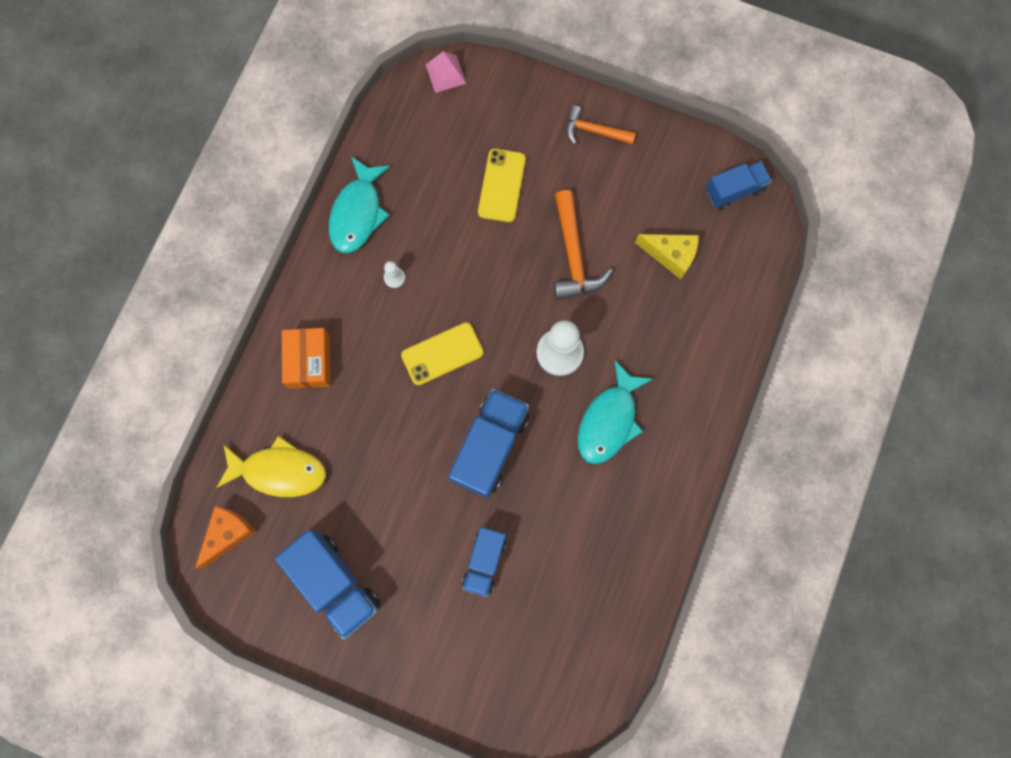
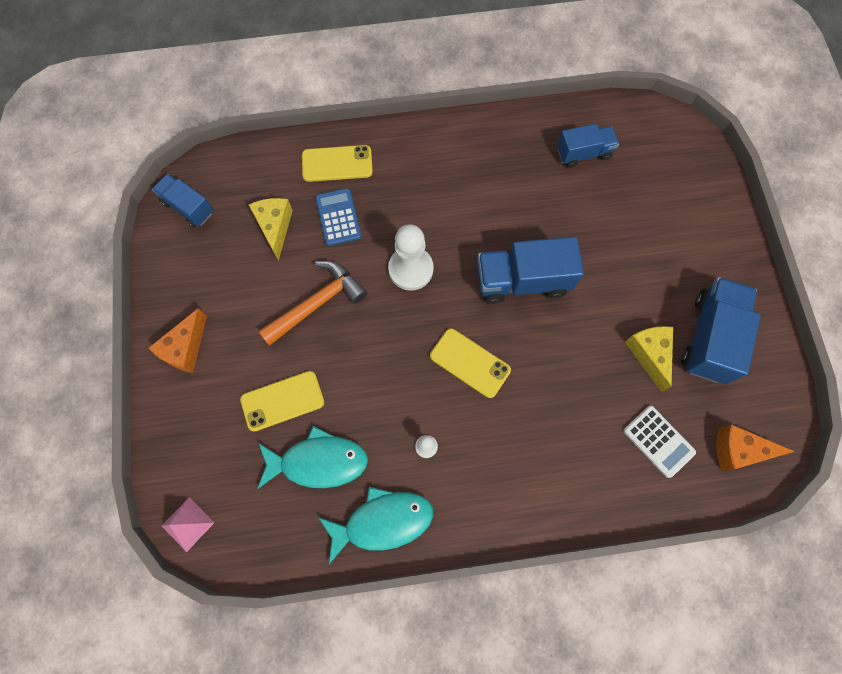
camera: 120 degrees left, 5 degrees down
yellow fish [216,436,326,497] -> white calculator [623,406,696,478]
orange box [282,328,331,389] -> none
blue truck [462,527,506,597] -> blue truck moved to [557,124,619,168]
orange hammer [566,105,636,144] -> orange cheese [148,308,207,373]
turquoise fish [578,360,653,464] -> turquoise fish moved to [257,426,368,489]
none -> yellow phone [302,145,373,182]
none -> blue calculator [315,188,361,246]
none -> yellow cheese [625,326,673,392]

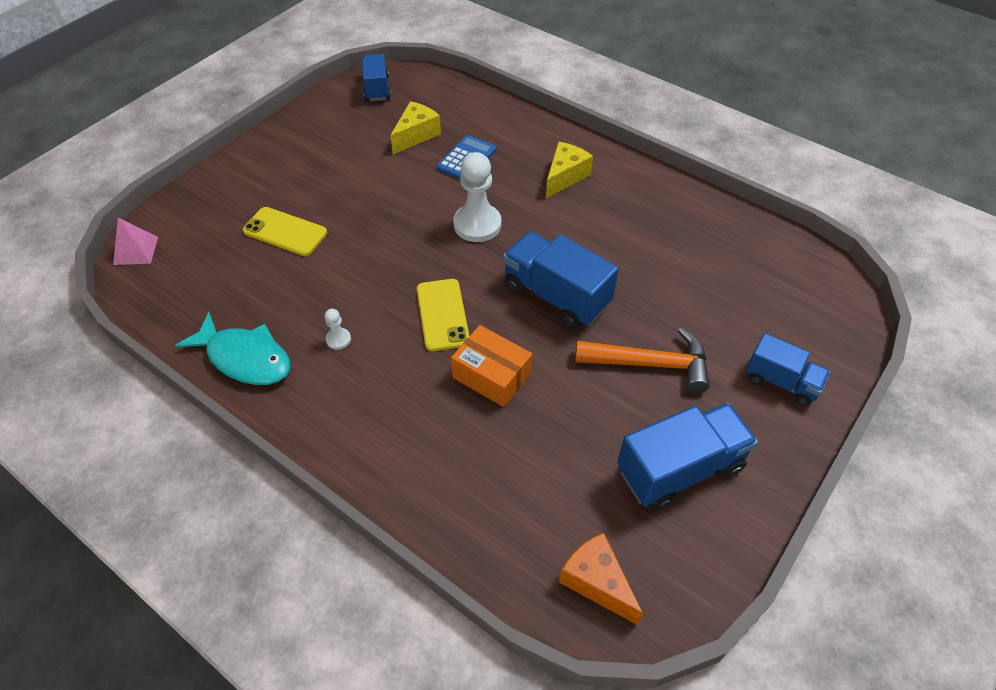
camera: 45 degrees right, 20 degrees down
orange cheese [148,308,207,373] -> none
turquoise fish [257,426,368,489] -> none
orange hammer [258,261,367,346] -> orange hammer moved to [575,328,710,393]
yellow phone [302,145,373,182] -> none
blue truck [557,124,619,168] -> blue truck moved to [746,333,830,406]
white calculator [623,406,696,478] -> none
yellow cheese [625,326,673,392] -> yellow cheese moved to [546,142,593,198]
none -> orange box [451,325,532,407]

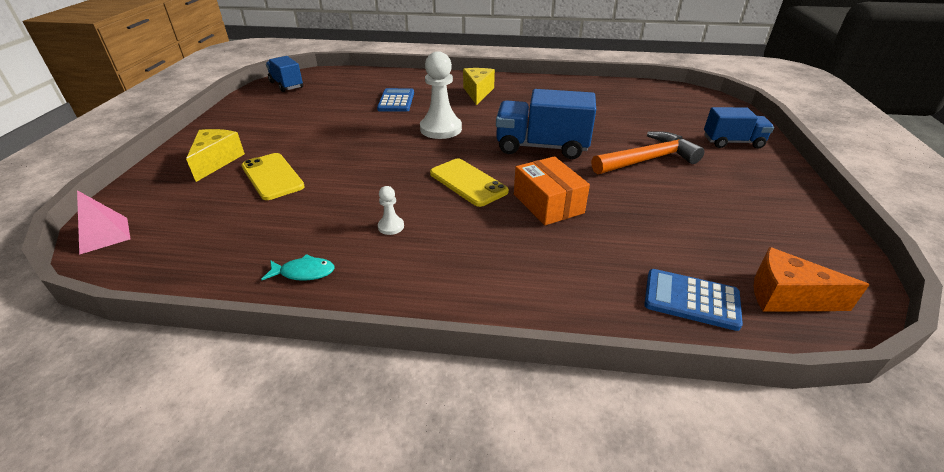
camera: 30 degrees left, 15 degrees down
turquoise fish [175,312,290,385] -> turquoise fish [261,254,335,281], size x0.49
yellow phone [243,207,327,256] -> yellow phone turned 60 degrees clockwise [242,153,305,200]
yellow cheese [390,101,441,154] -> yellow cheese moved to [186,129,245,182]
orange box [451,325,532,407] -> orange box turned 60 degrees clockwise [514,156,590,225]
blue truck [617,403,758,511] -> none
none -> blue calculator [644,269,743,331]

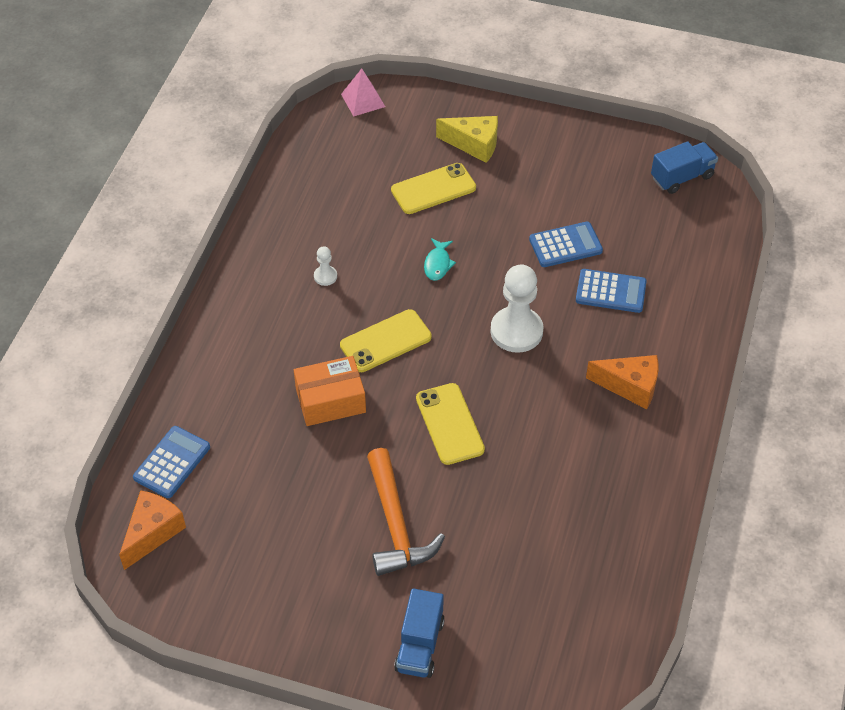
camera: 100 degrees right, 15 degrees up
turquoise fish [261,254,335,281] -> turquoise fish moved to [424,238,456,281]
yellow cheese [463,68,495,105] -> orange cheese [586,355,658,409]
blue truck [496,89,596,159] -> yellow phone [416,383,485,465]
none -> blue calculator [529,222,603,267]

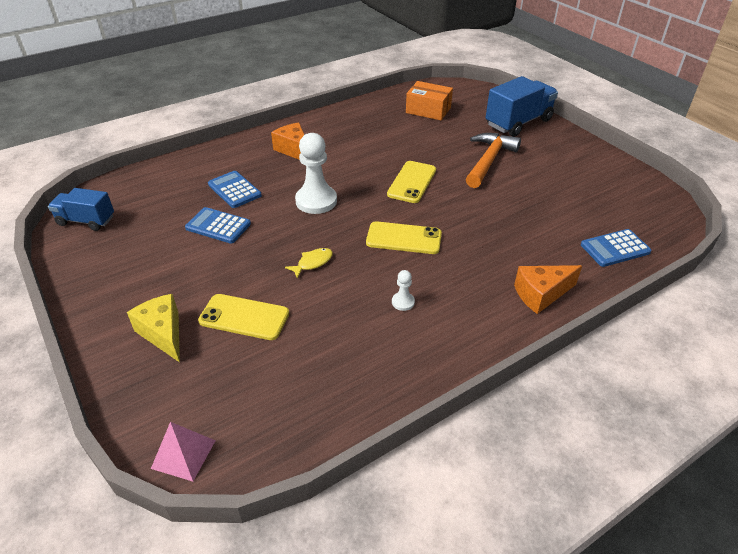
camera: 140 degrees left, 10 degrees down
orange cheese [119,490,186,570] -> orange cheese moved to [514,265,582,314]
orange box [294,356,366,426] -> orange box moved to [406,81,453,120]
blue truck [394,588,445,678] -> blue truck [485,76,558,137], size x1.60
turquoise fish [424,238,456,281] -> yellow fish [285,248,333,278]

